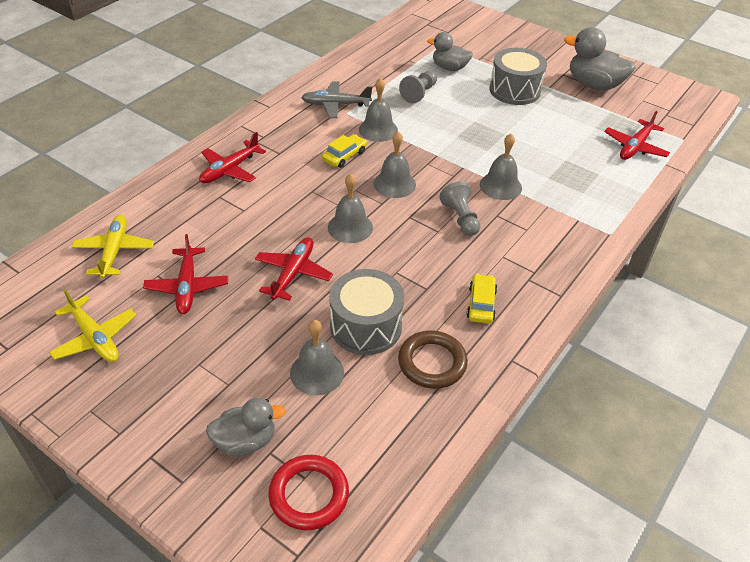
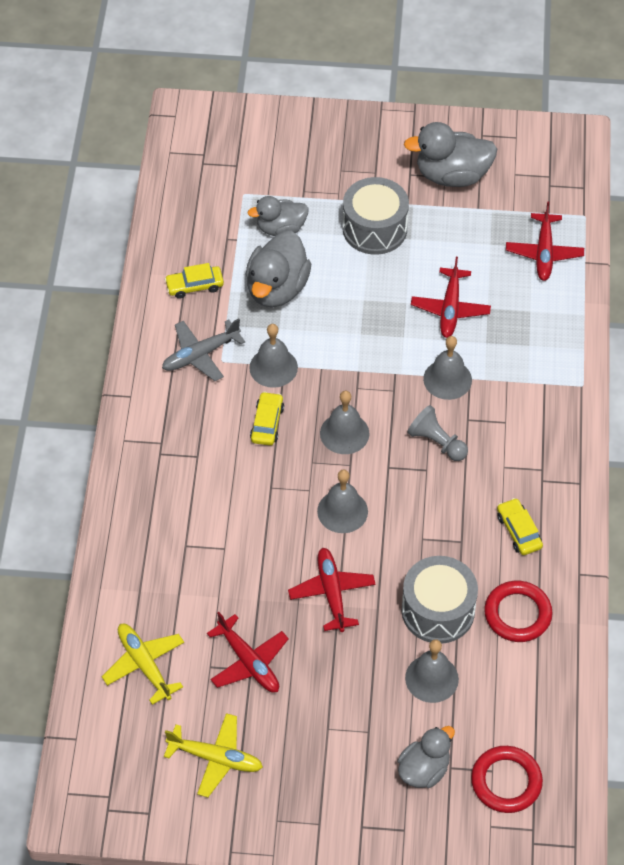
camera: 30 degrees left, 10 degrees up
red plane [199,132,266,183] -> red plane moved to [411,257,491,338]
brown ring [398,331,468,389] -> red ring [484,581,553,642]
grey pawn [399,71,437,103] -> grey duck [246,231,311,307]
none -> yellow car [165,263,224,299]

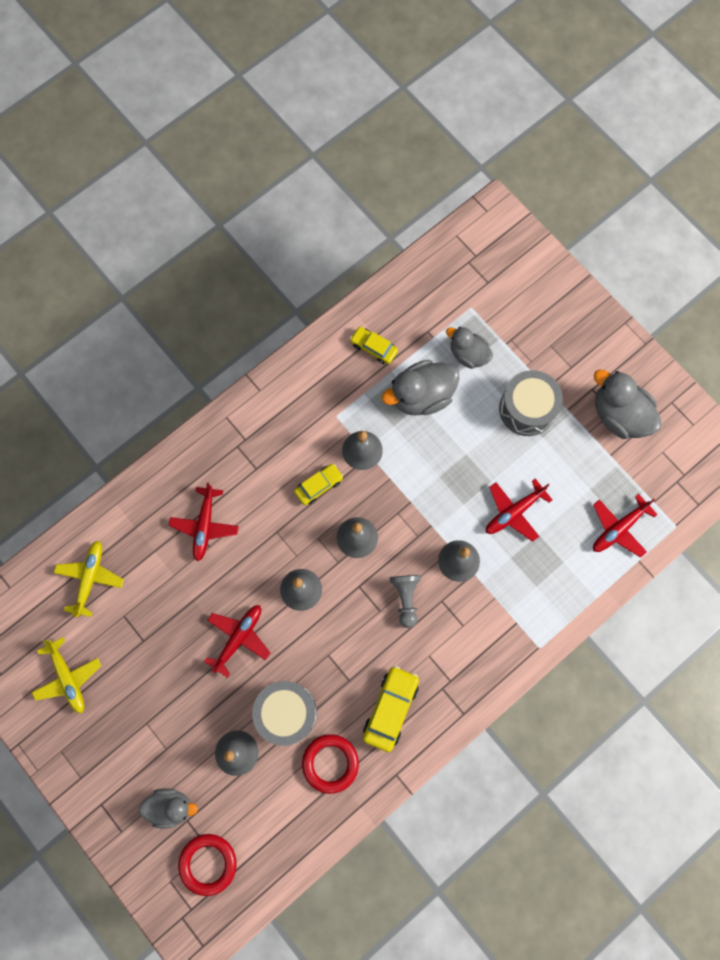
camera: 45 degrees right, 20 degrees up
grey plane [162,319,245,381] -> none
red plane [207,612,289,692] -> red plane moved to [169,483,239,562]
yellow car [497,498,543,555] -> yellow car [363,666,419,752], size x1.54

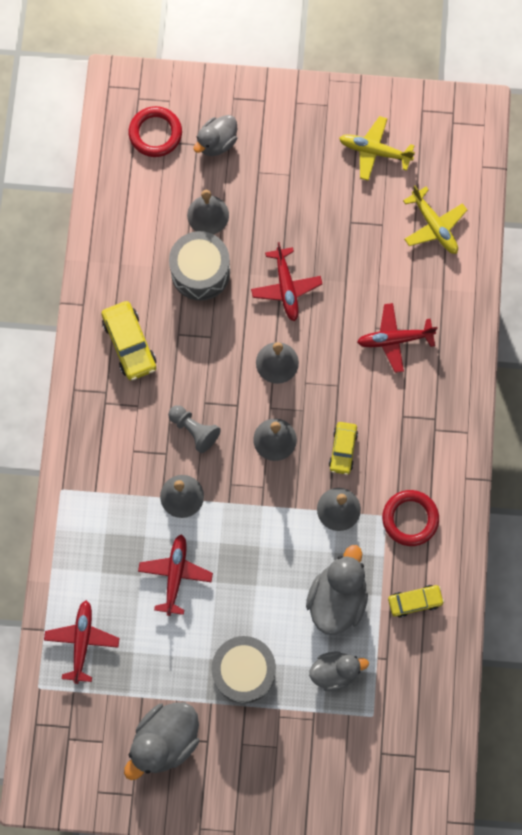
camera: 135 degrees right, 0 degrees up
red plane [169,483,239,562] -> red plane turned 60 degrees counterclockwise [357,303,438,373]
red ring [302,734,359,794] -> red ring moved to [382,490,439,546]
grey duck [594,370,662,439] -> grey duck turned 135 degrees clockwise [124,702,199,780]

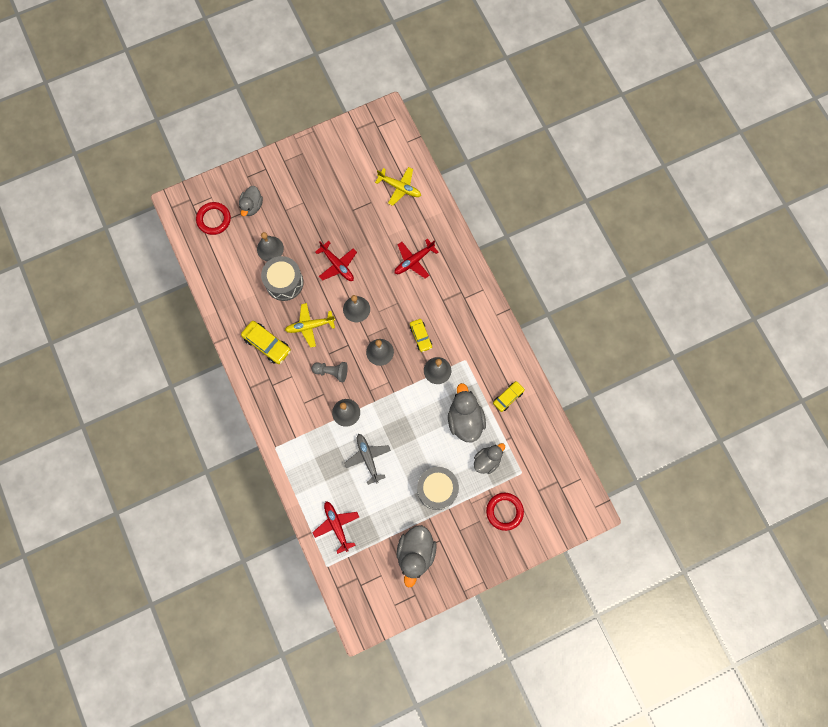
camera: 30 degrees left, 0 degrees up
red plane [138,534,213,616] -> grey plane [344,434,391,485]
yellow plane [339,116,415,181] -> yellow plane moved to [285,303,335,348]
red ring [382,490,439,546] -> red ring moved to [486,493,524,531]

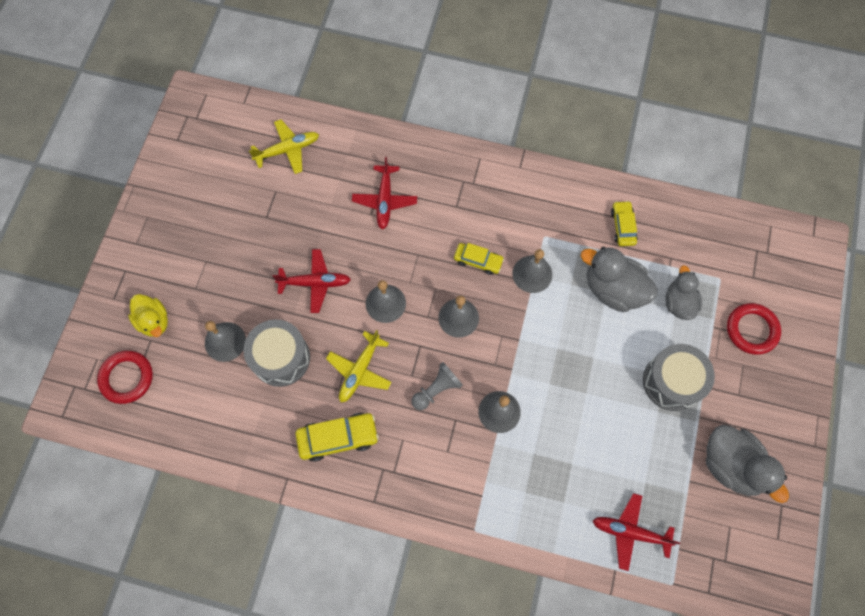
camera: 50 degrees left, 5 degrees down
grey duck [239,186,263,216] -> yellow duck [128,294,168,337]
grey plane [344,434,391,485] -> none

